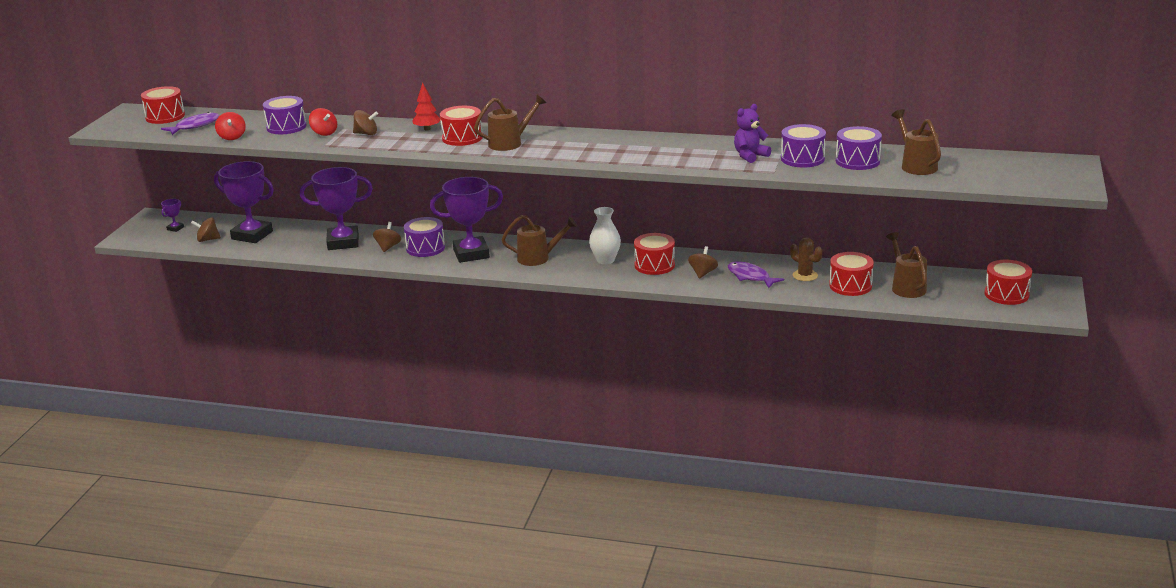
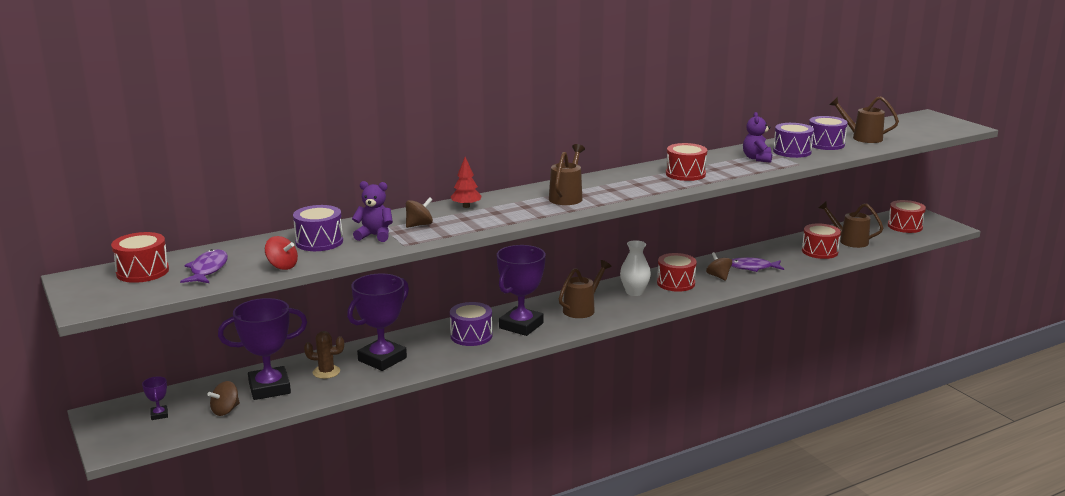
camera: 45 degrees left, 5 degrees down
red spinning top [309,108,337,136] -> purple teddy bear [352,181,393,242]
brown spinning top [373,222,401,252] -> none
red drum [440,106,483,146] -> red drum moved to [666,143,707,181]
brown cactus [790,237,822,281] -> brown cactus moved to [304,331,344,379]

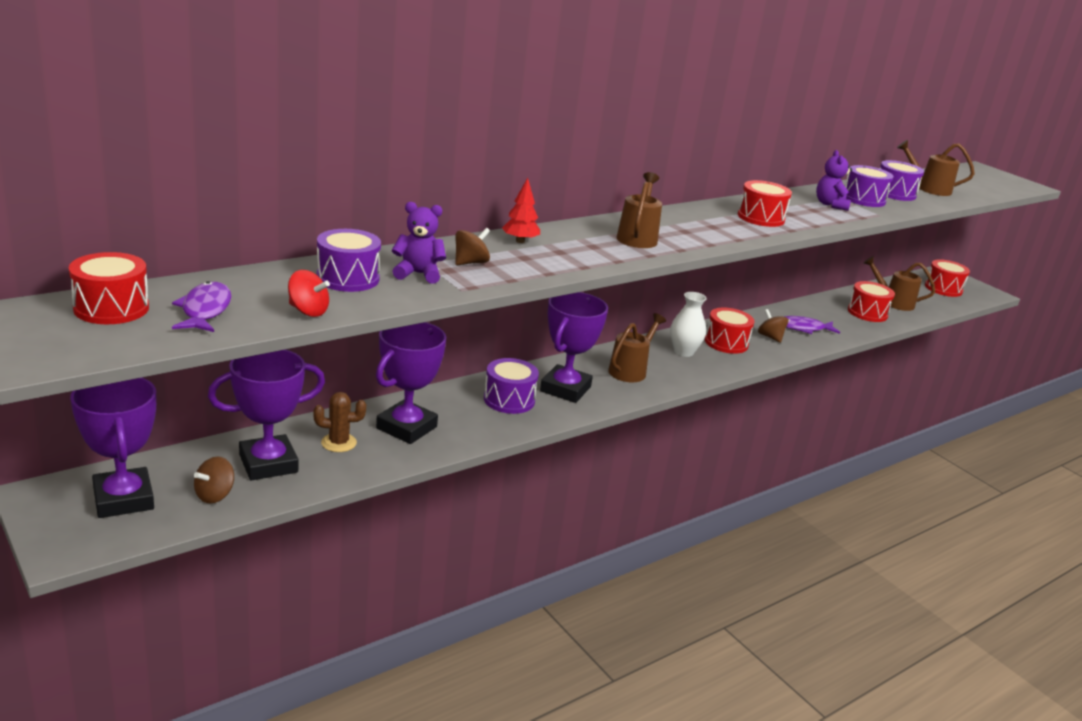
camera: 10 degrees left, 5 degrees up
purple trophy [142,376,168,420] -> purple trophy [70,378,156,518], size x2.42

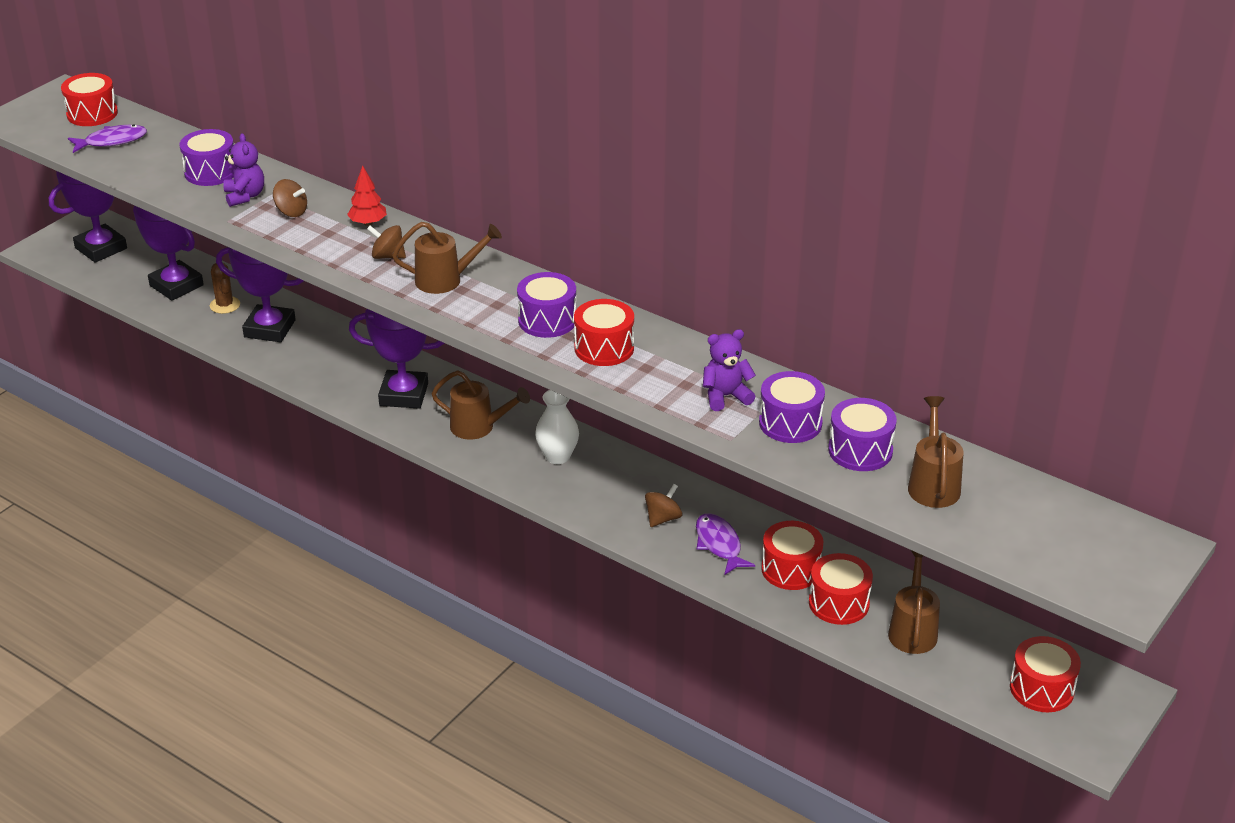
camera: 75 degrees right, 10 degrees up
brown spinning top [194,457,234,504] -> brown spinning top moved to [367,225,406,259]
red spinning top [288,270,330,317] -> none
purple drum [484,358,539,414] -> purple drum moved to [517,272,576,338]
red drum [705,307,755,354] -> red drum moved to [761,521,824,590]

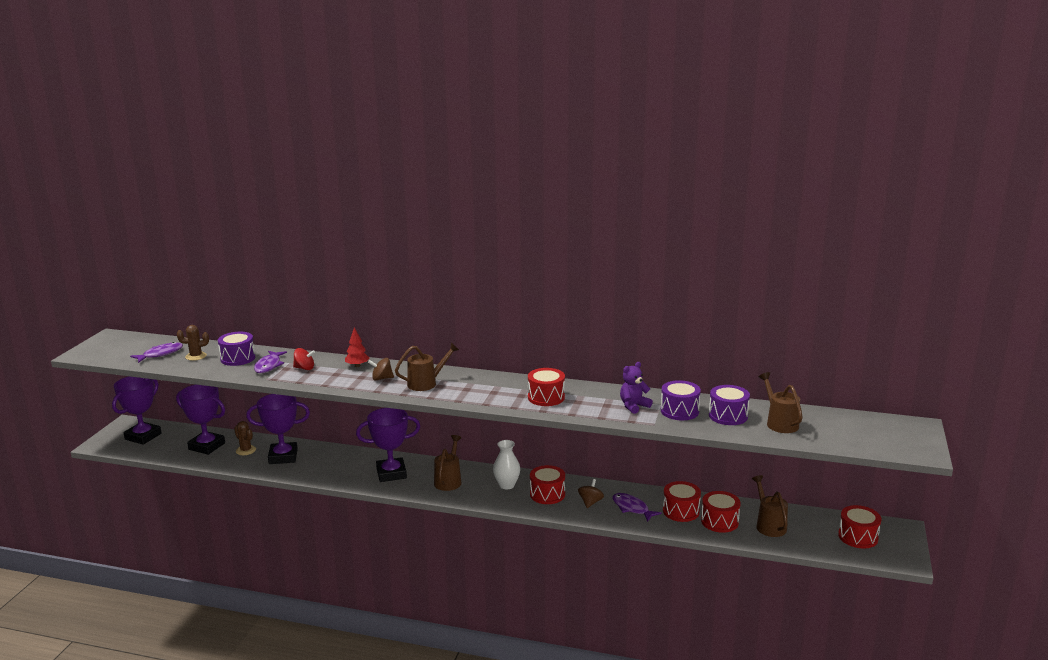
camera: 20 degrees left, 15 degrees down
red drum [61,73,118,126] -> red drum moved to [530,465,565,504]
purple teddy bear [223,133,264,207] -> purple fish [254,351,287,373]
brown spinning top [273,179,307,217] -> red spinning top [293,348,315,370]
brown watering can [431,370,530,440] -> brown watering can turned 75 degrees counterclockwise [434,435,461,491]
purple drum [517,272,576,338] -> none
none -> brown cactus [177,325,209,361]

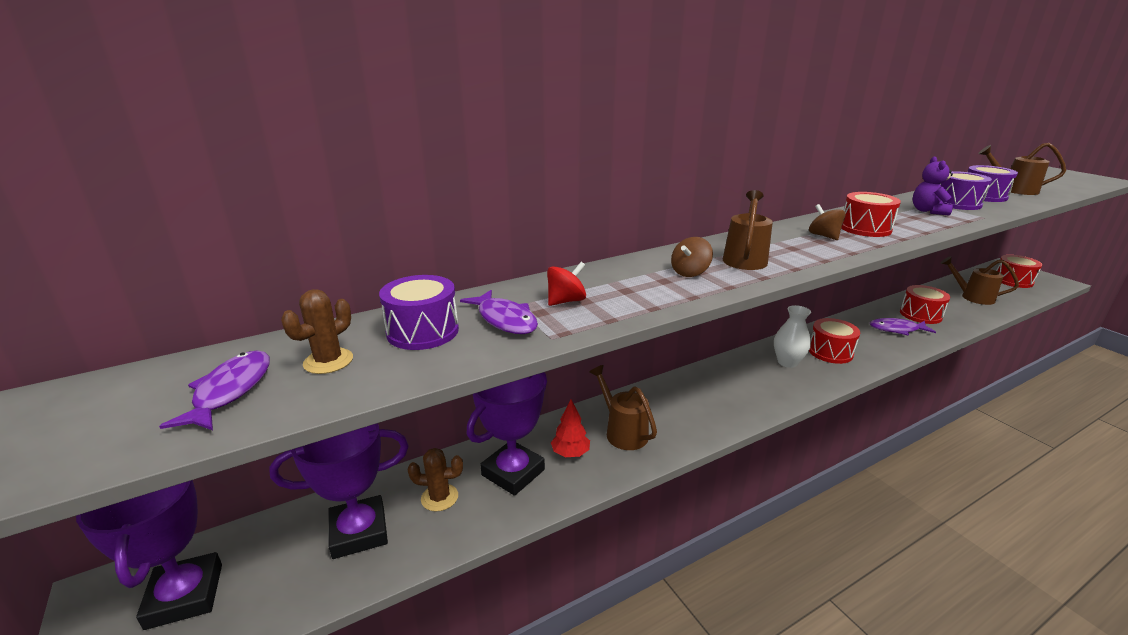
camera: 45 degrees left, 5 degrees up
red tree [345,327,369,367] -> red tree moved to [551,400,590,457]
purple trophy [356,408,420,482] -> none
brown watering can [434,435,461,491] -> brown watering can moved to [589,365,657,450]
brown spinning top [578,479,604,508] -> brown spinning top moved to [809,204,846,240]
red drum [701,491,741,533] -> none

